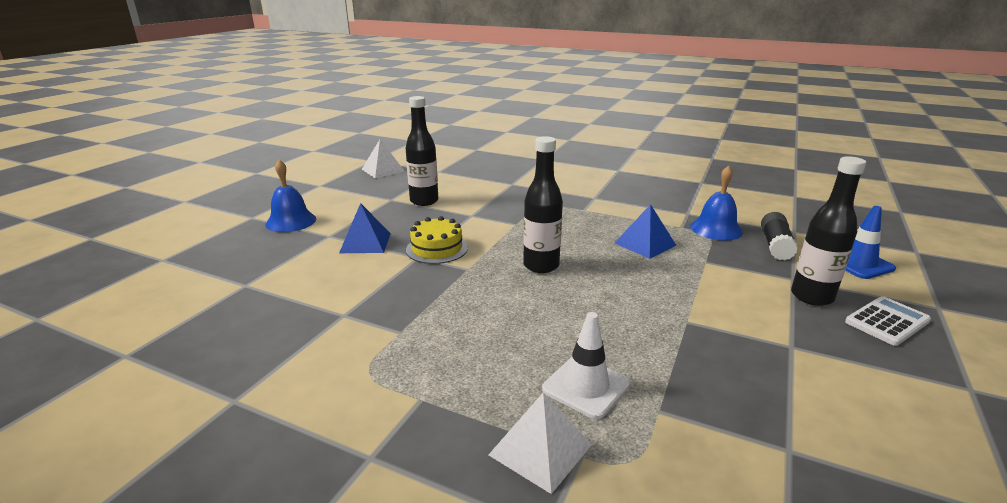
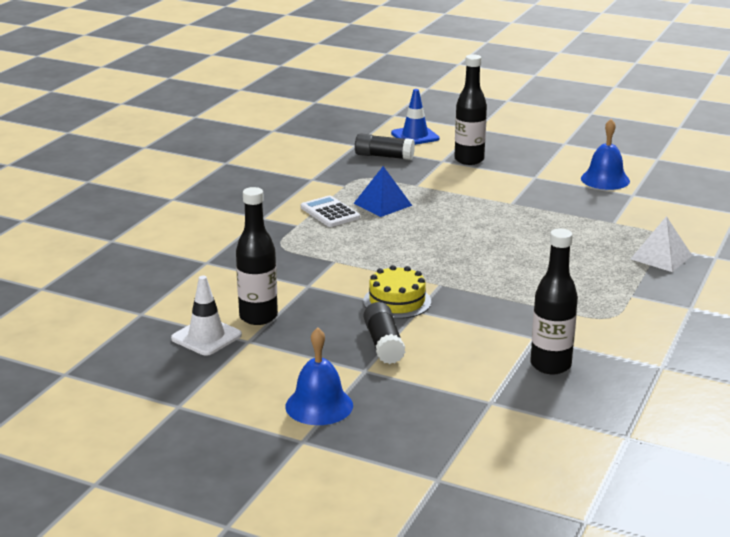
camera: 90 degrees left, 0 degrees up
blue pyramid [339,203,391,253] -> black glue stick [364,302,405,364]
white pyramid [362,140,405,178] -> none
black bottle [523,136,563,273] -> black bottle moved to [530,228,578,374]
white traffic cone [542,312,630,419] -> white traffic cone moved to [171,276,242,355]
blue bell [690,166,743,240] -> blue bell moved to [581,119,630,190]
white calculator [845,296,931,346] -> white calculator moved to [301,195,360,227]

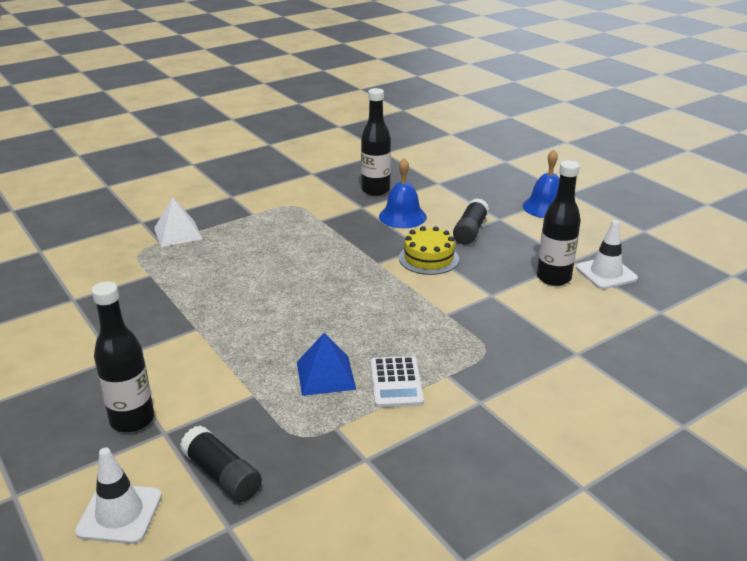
camera: 150 degrees left, 5 degrees up
blue traffic cone [391,89,440,145] -> white traffic cone [75,448,162,544]
blue bell [581,119,630,190] -> blue bell moved to [379,158,427,228]

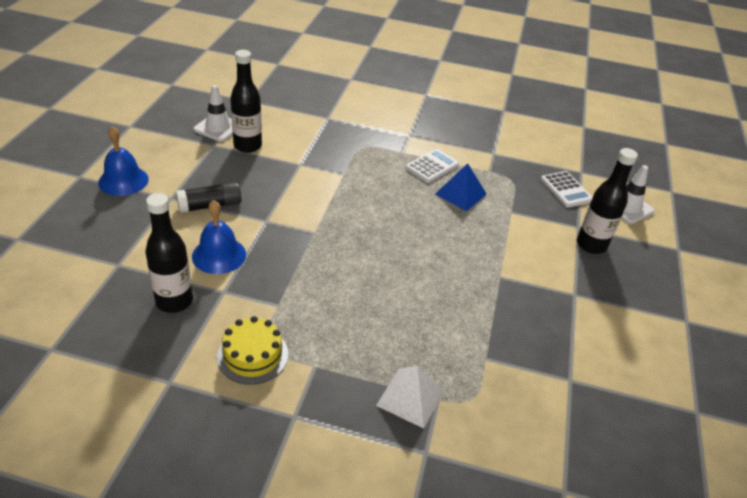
camera: 135 degrees left, 10 degrees up
black glue stick [180,425,262,502] -> white calculator [541,171,593,208]
yellow cake [399,226,459,275] -> yellow cake moved to [217,316,288,385]

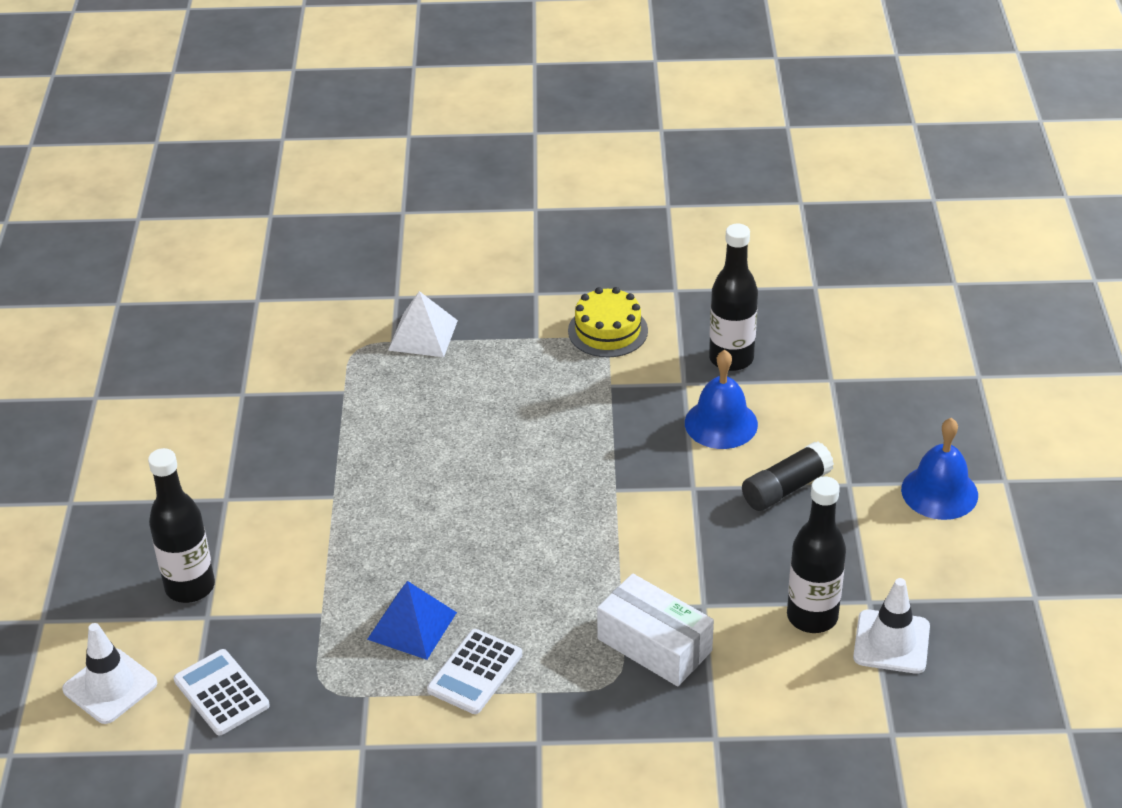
camera: 170 degrees right, 0 degrees up
none -> white box [597,573,714,686]

